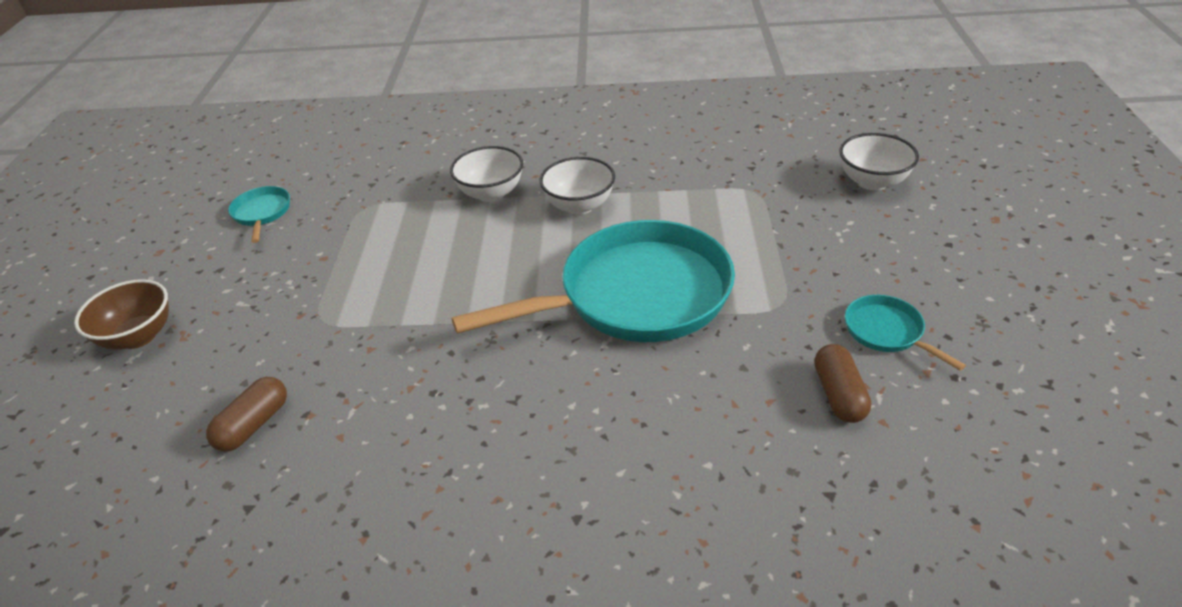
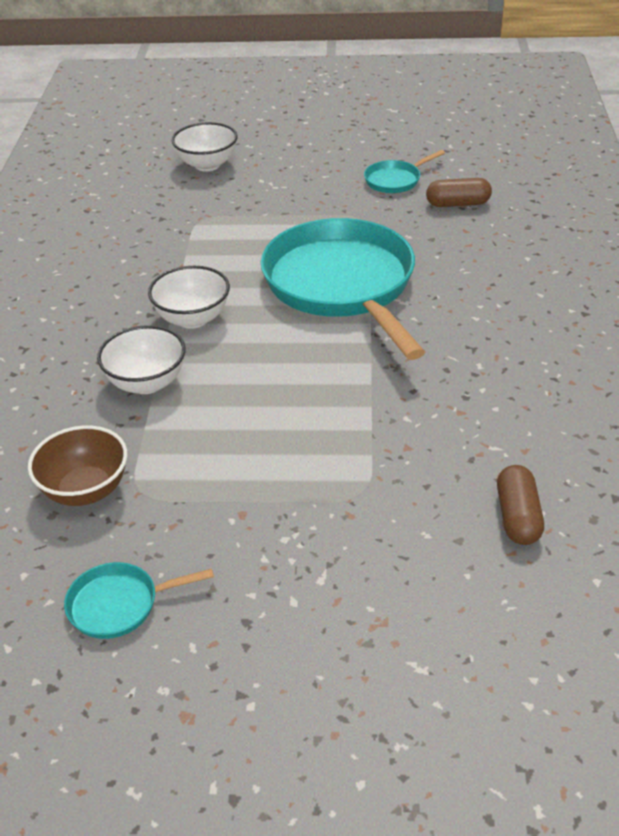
camera: 90 degrees left, 0 degrees up
brown bowl [74,279,169,350] -> brown bowl moved to [28,425,127,506]
brown capsule [206,377,287,452] -> brown capsule turned 60 degrees clockwise [497,465,544,545]

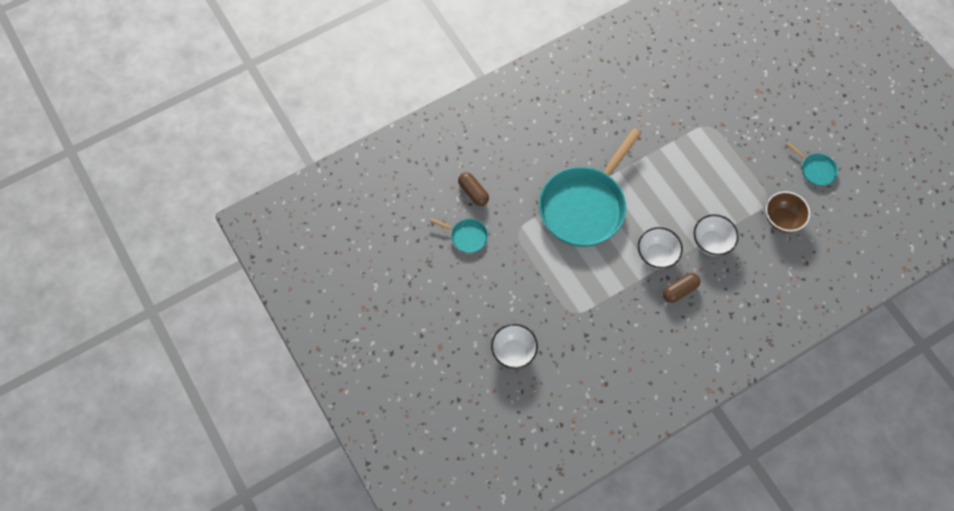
camera: 125 degrees left, 25 degrees up
brown capsule [497,465,544,545] -> brown capsule moved to [663,273,700,303]

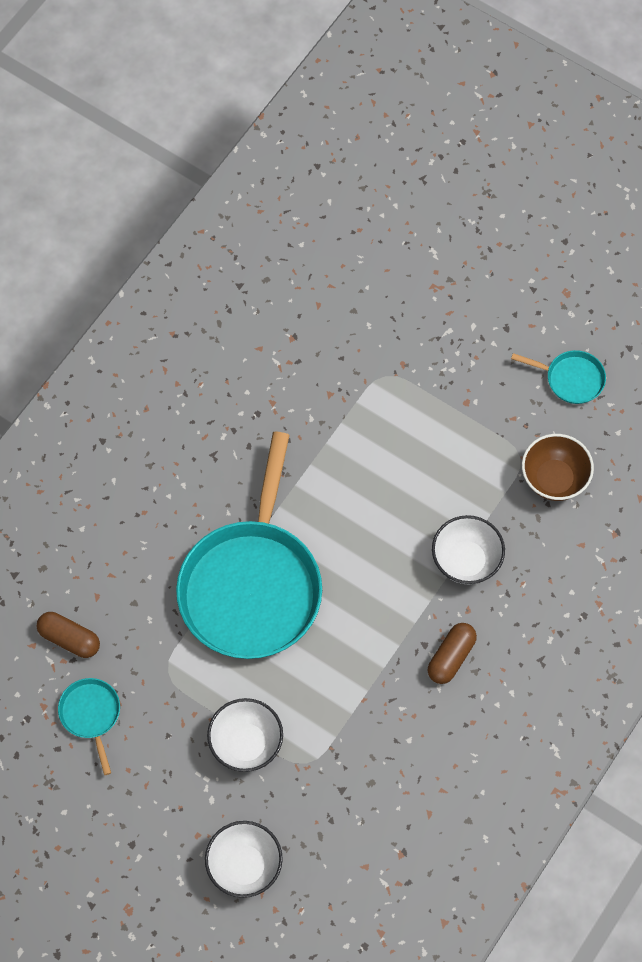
camera: 25 degrees left, 0 degrees up
turquoise pan [429,218,488,253] -> turquoise pan turned 105 degrees counterclockwise [58,678,120,775]
white bowl [638,227,683,269] -> white bowl moved to [207,698,283,772]

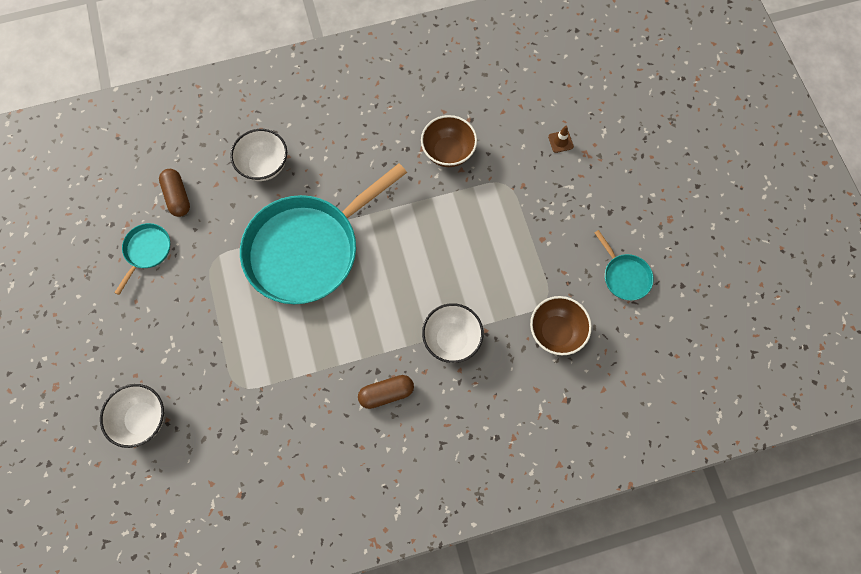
camera: 40 degrees right, 5 degrees up
white bowl [207,698,283,772] -> white bowl moved to [230,129,287,181]
none -> brown bowl [421,115,477,167]
none -> brown traffic cone [548,126,574,153]

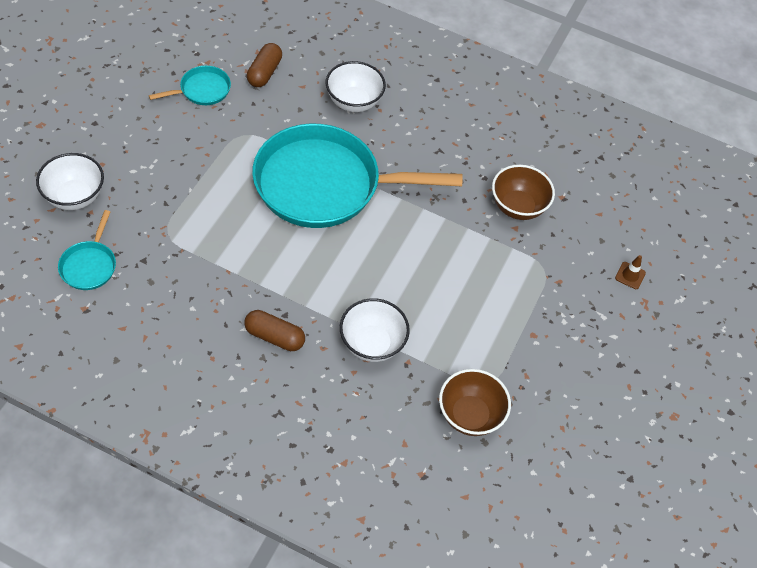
camera: 35 degrees right, 15 degrees down
turquoise pan [595,230,654,300] -> turquoise pan moved to [58,210,116,290]

